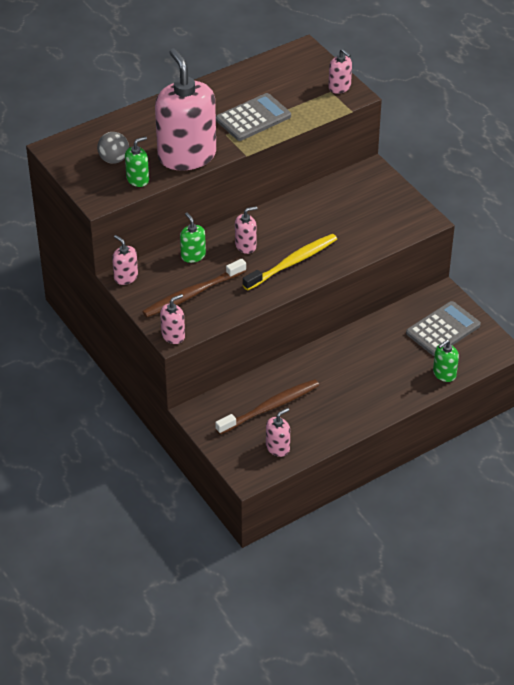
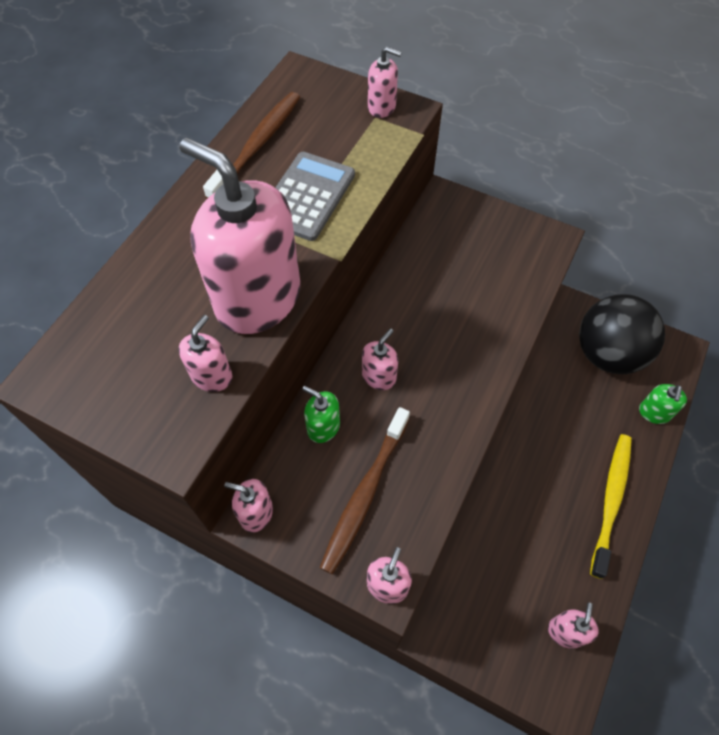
camera: 30 degrees left, 15 degrees up
grey ball [97,132,129,164] -> none
green soap dispenser [125,136,149,187] -> pink soap dispenser [178,315,232,392]
brown toothbrush [215,379,319,435] -> brown toothbrush moved to [203,92,300,199]
yellow toothbrush [243,234,337,291] -> yellow toothbrush moved to [590,434,632,579]
grey calculator [406,301,481,356] -> black ball [579,294,665,374]

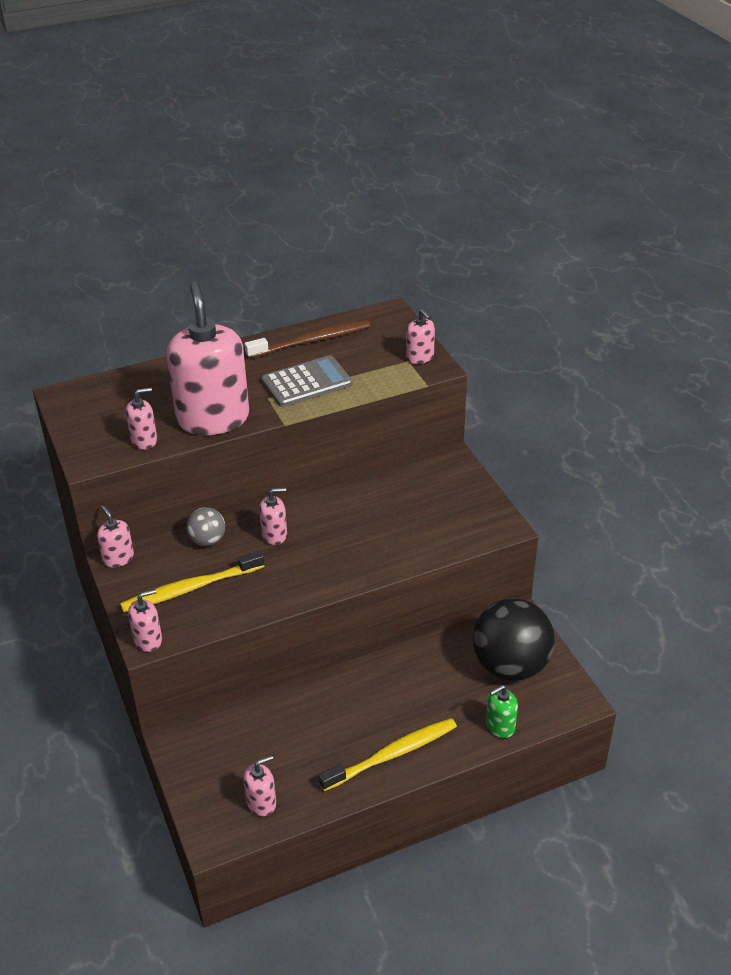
camera: 40 degrees right, 20 degrees down
green soap dispenser [302,386,340,443] -> grey ball [186,507,225,546]
brown toothbrush [320,407,410,574] -> yellow toothbrush [120,550,264,612]

